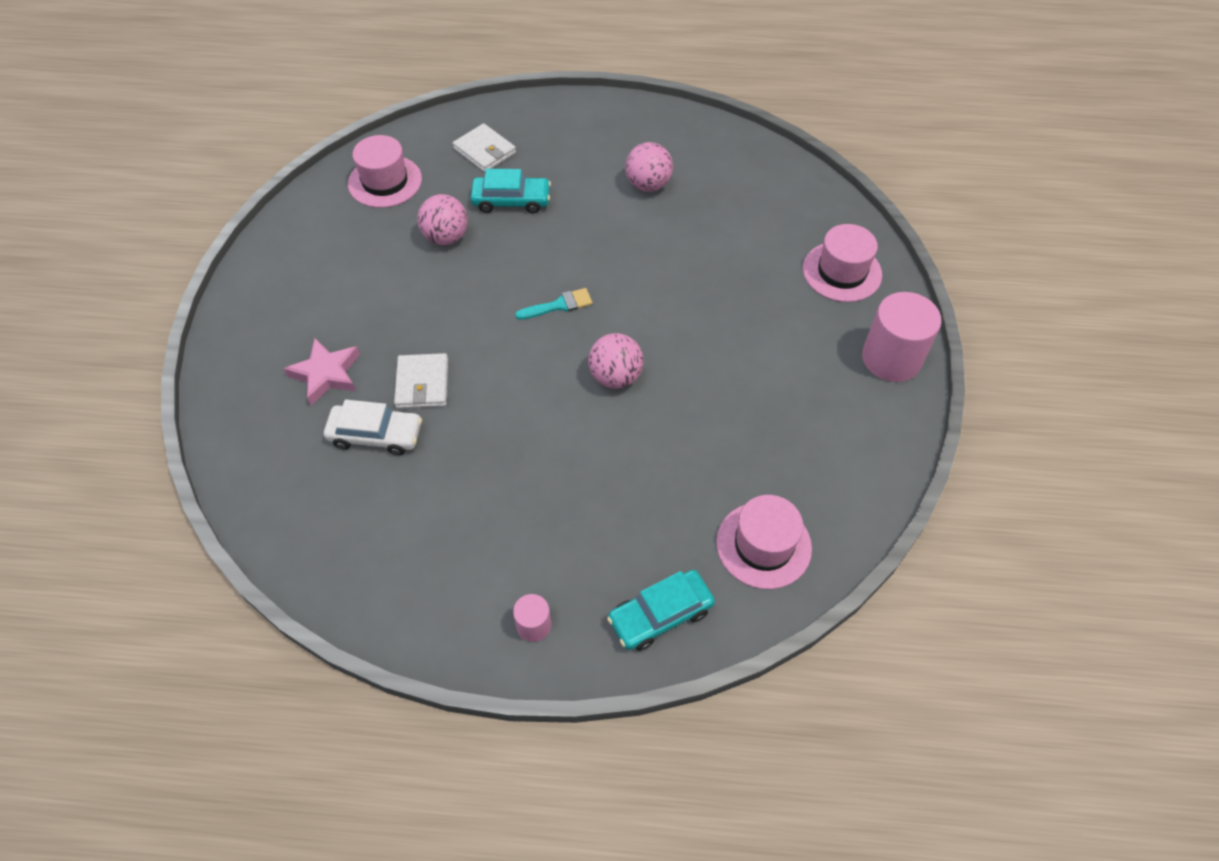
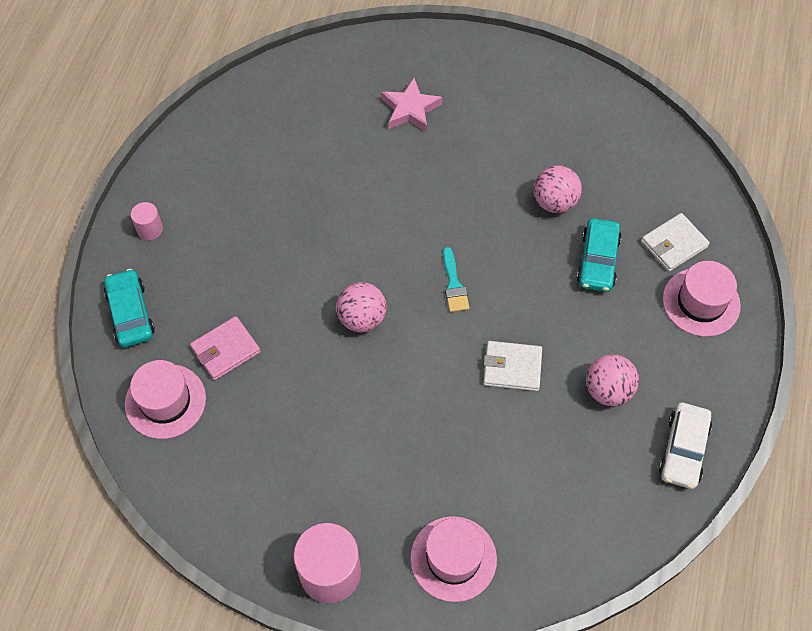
camera: 100 degrees right, 5 degrees up
white car [324,400,422,455] -> white car moved to [659,403,712,489]
pink hat [348,135,422,208] -> pink hat moved to [663,261,741,337]
white wallet [394,353,448,409] -> white wallet moved to [483,341,542,391]
none -> pink wallet [190,316,261,380]

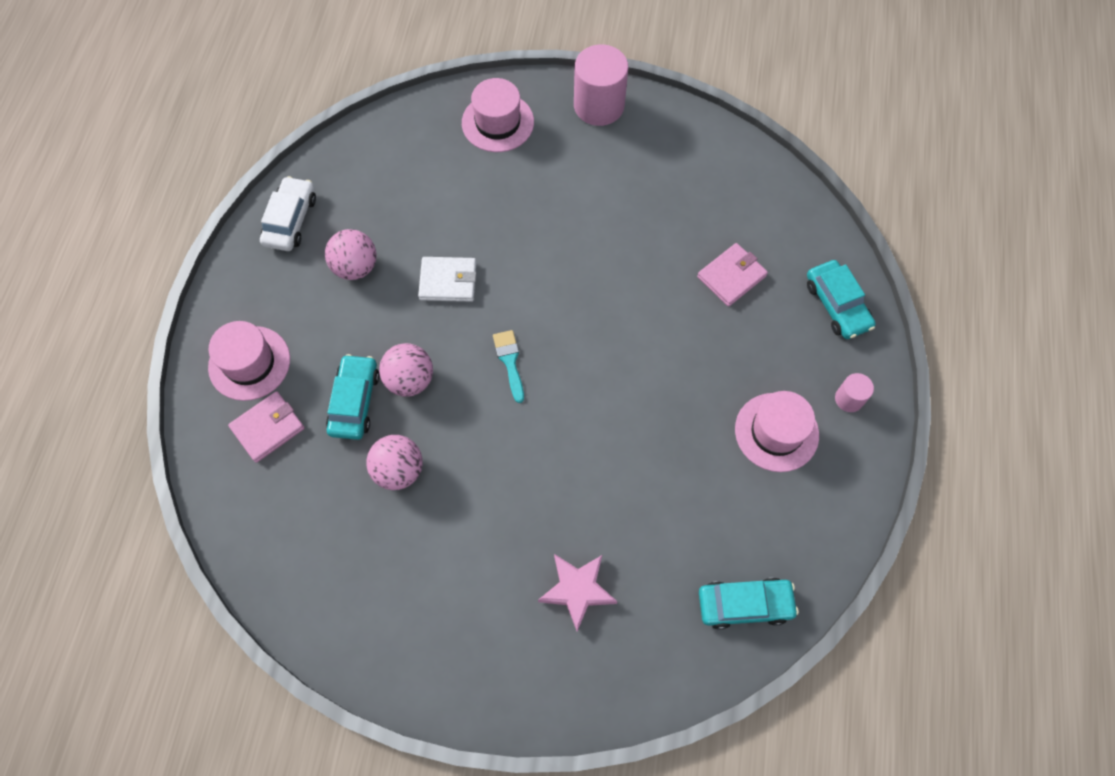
camera: 175 degrees right, 5 degrees up
pink hat [125,360,206,439] -> pink hat moved to [735,391,819,472]
pink ball [336,282,387,333] -> pink ball moved to [379,343,433,397]
white wallet [641,213,710,272] -> pink wallet [228,391,305,463]
none -> turquoise car [699,578,799,629]

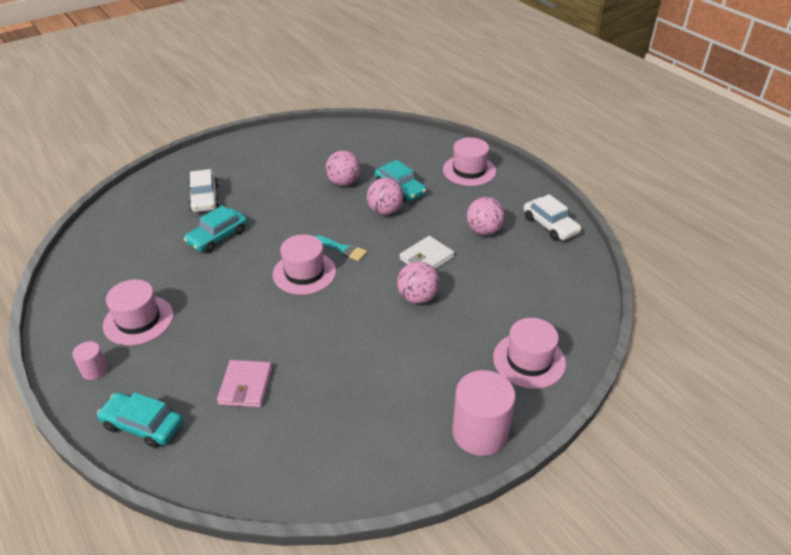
camera: 135 degrees right, 25 degrees down
pink wallet [228,391,305,463] -> none
pink star [538,554,618,631] -> white car [189,169,219,212]
turquoise car [699,578,799,629] -> turquoise car moved to [184,205,247,252]
none -> pink hat [273,234,336,295]
none -> pink ball [397,261,440,304]

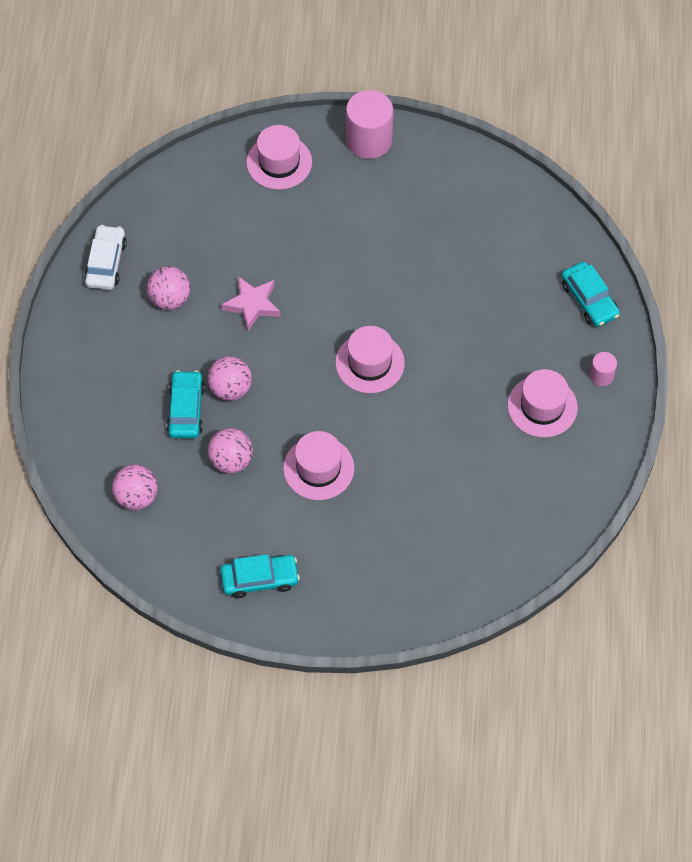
camera: 140 degrees left, 20 degrees up
turquoise car [184,205,247,252] -> turquoise car moved to [220,554,300,598]
white car [189,169,219,212] -> none
pink wallet [217,360,272,407] -> none
turquoise brush [315,235,367,261] -> none
pink ball [397,261,440,304] -> pink ball moved to [112,464,158,510]
white wallet [400,236,454,269] -> pink star [221,276,281,331]
pink hat [443,137,496,186] -> pink hat moved to [283,431,354,500]

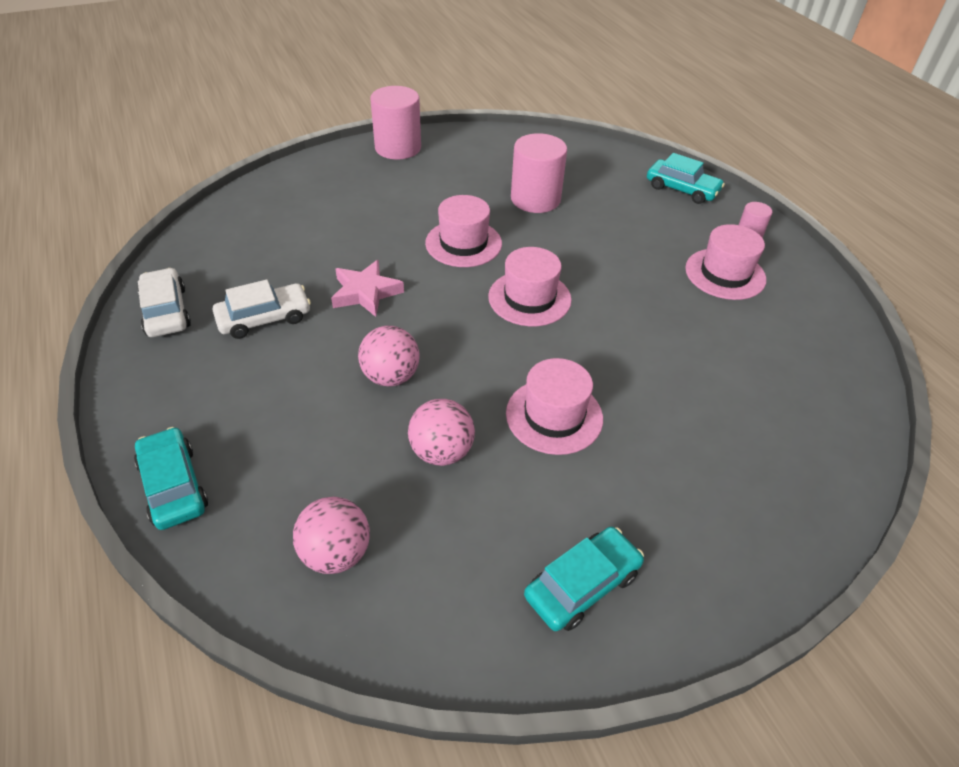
camera: 30 degrees left, 15 degrees down
pink ball [147,266,190,310] -> white car [213,280,311,339]
turquoise car [167,370,205,439] -> turquoise car moved to [134,427,208,530]
pink hat [246,125,312,190] -> pink hat moved to [425,195,502,267]
none -> pink cylinder [511,133,567,213]

